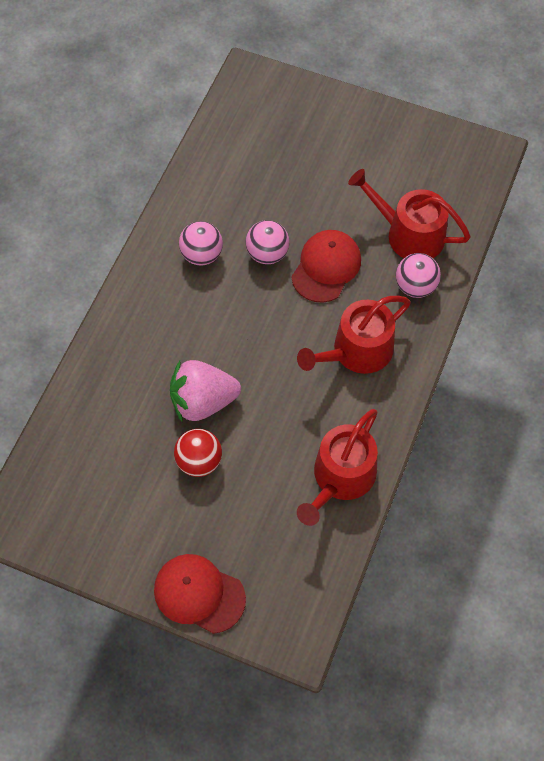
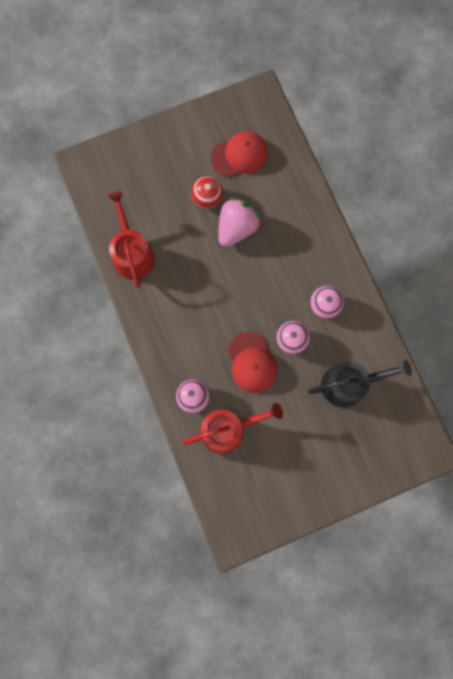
camera: 135 degrees right, 15 degrees up
red cap [154,554,246,634] -> red cap moved to [211,131,268,177]
red watering can [297,296,411,374] -> none
none -> black watering can [308,360,412,408]

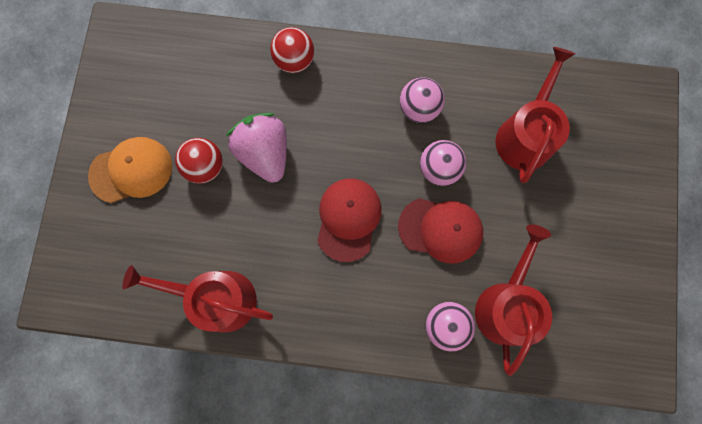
camera: 60 degrees left, 0 degrees up
red cap [211,131,268,177] -> red cap moved to [317,178,382,262]
black watering can [308,360,412,408] -> red watering can [495,47,575,183]
none -> orange cap [88,137,172,203]
none -> red ball [270,27,314,73]

